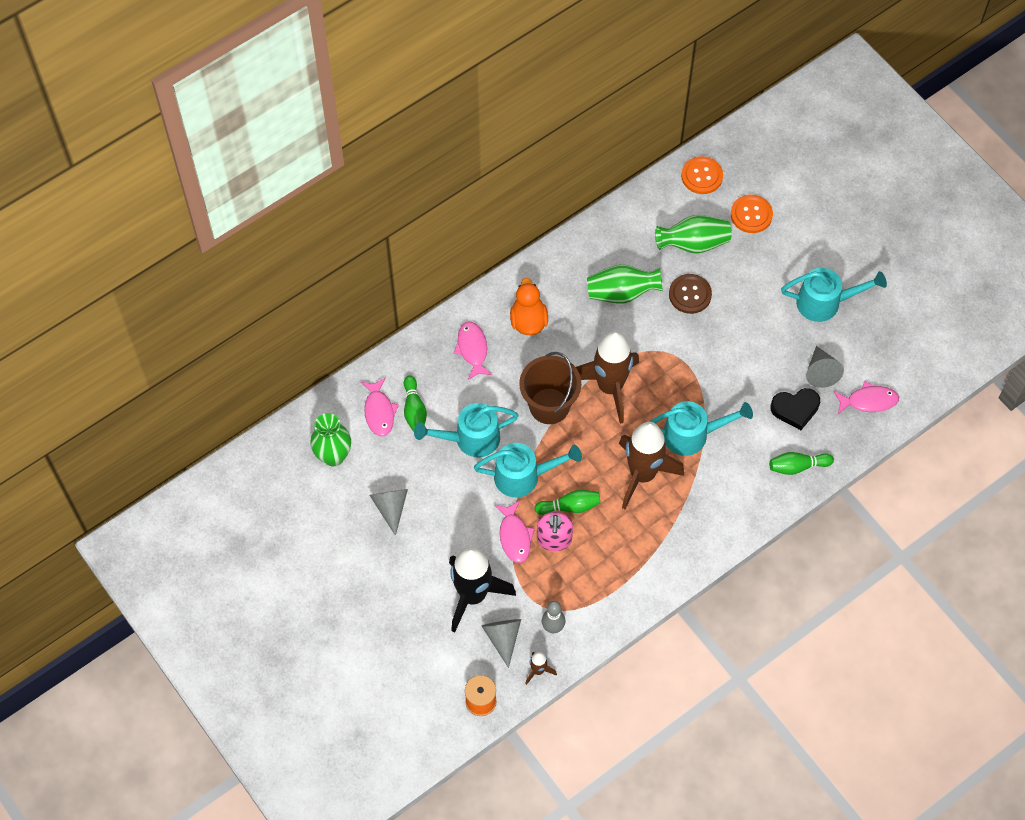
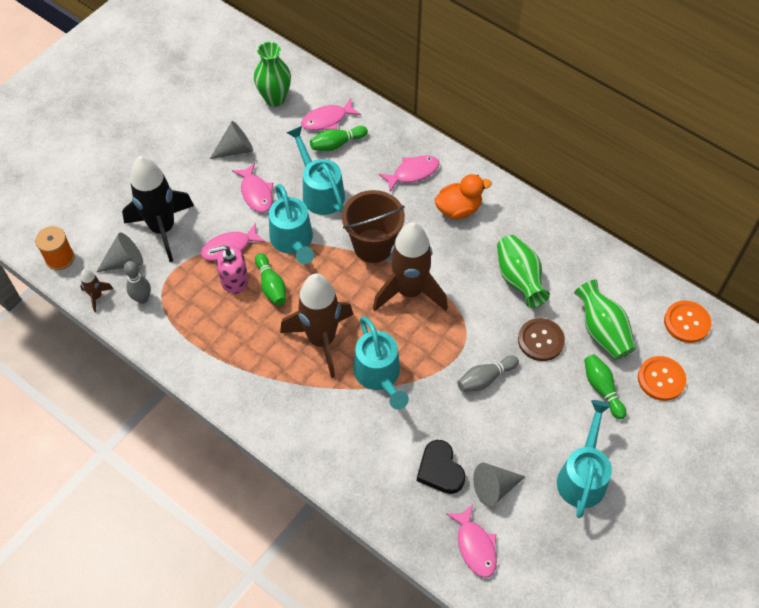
camera: 75 degrees right, 5 degrees down
green bowling pin [769,452,834,475] -> green bowling pin moved to [584,354,626,419]
turquoise watering can [781,268,887,322] -> turquoise watering can turned 150 degrees counterclockwise [557,400,612,518]
none -> pink fish [232,163,273,213]
none -> grey bowling pin [457,356,519,392]

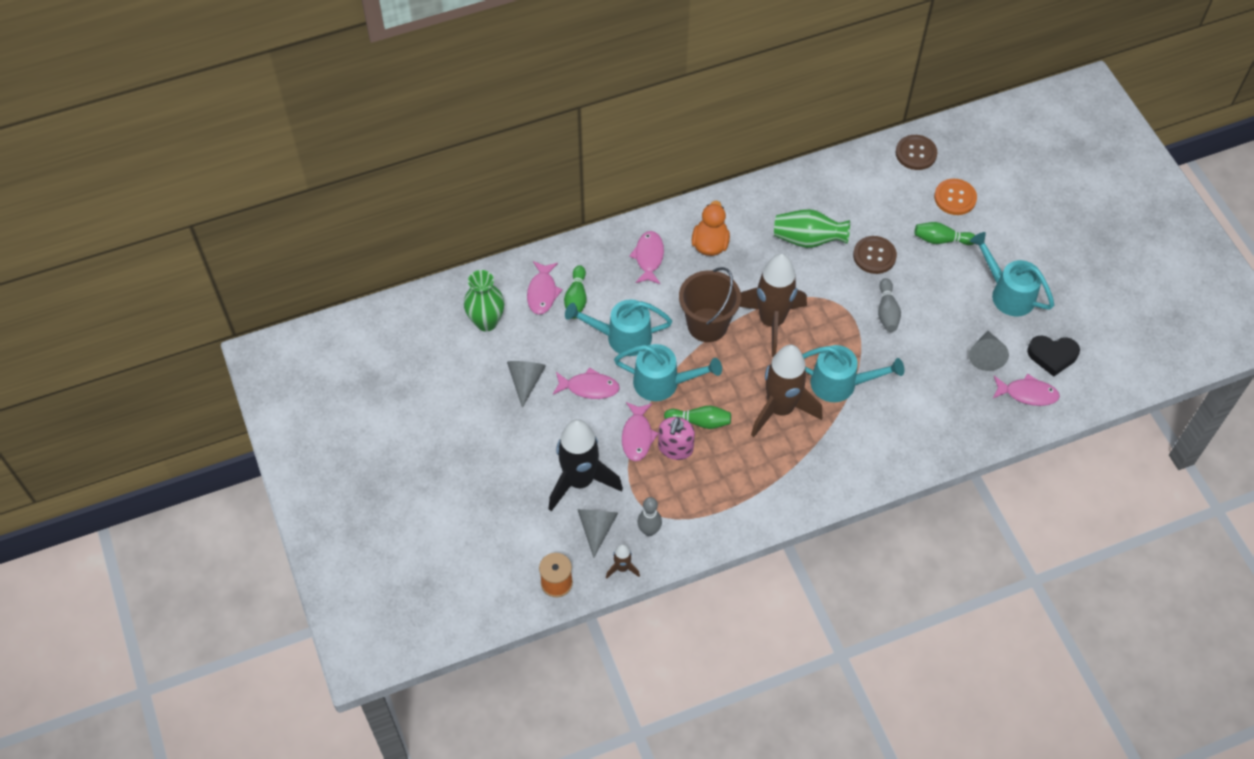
camera: 60 degrees left, 0 degrees up
black heart [417,440,466,494] -> black heart moved to [1027,336,1080,377]
green vase [574,280,636,360] -> none
orange button [664,300,711,343] -> brown button [896,135,938,170]

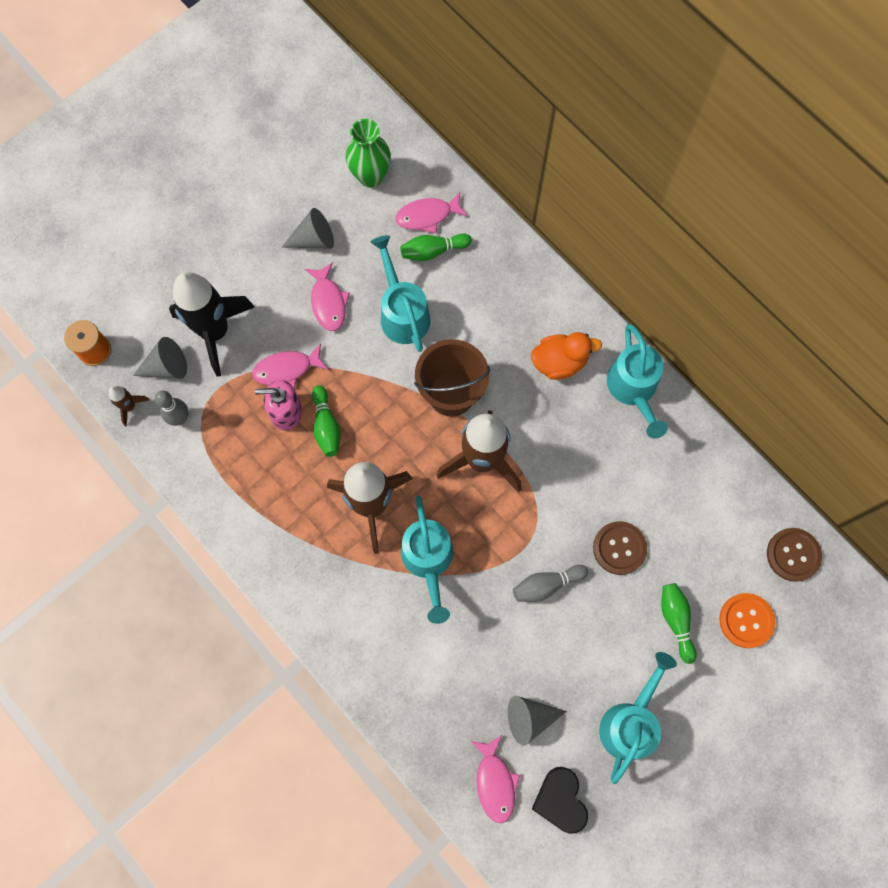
camera: 70 degrees right, 15 degrees up
turquoise watering can [614,344,722,401] -> turquoise watering can moved to [607,324,668,439]
pink fish [629,231,664,284] -> none
green vase [774,209,850,248] -> none

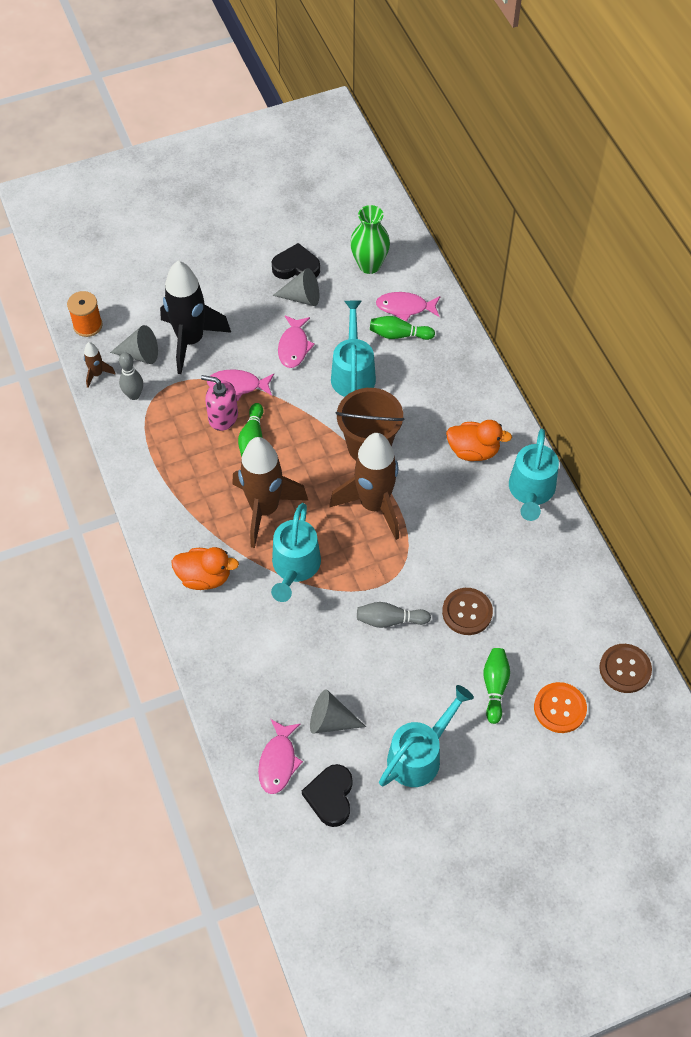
camera: 20 degrees right, 15 degrees down
none -> orange duck [171,547,239,590]
none -> black heart [272,243,320,279]

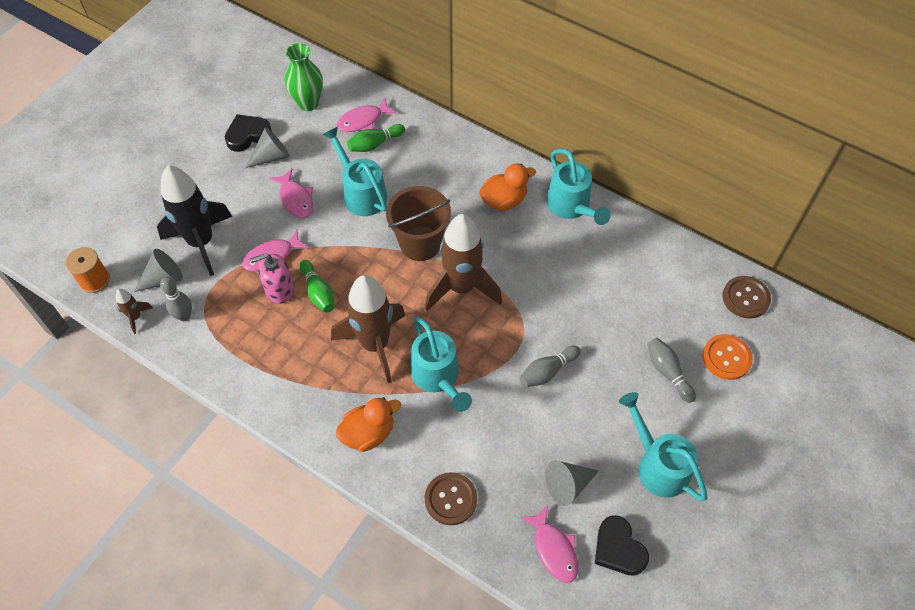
camera: 35 degrees left, 0 degrees up
turquoise watering can [379,685,474,787] -> turquoise watering can turned 45 degrees counterclockwise [619,392,708,501]
brown button [442,588,493,635] -> brown button moved to [425,472,477,525]
green bowling pin [484,648,510,724] -> grey bowling pin [648,338,696,403]

